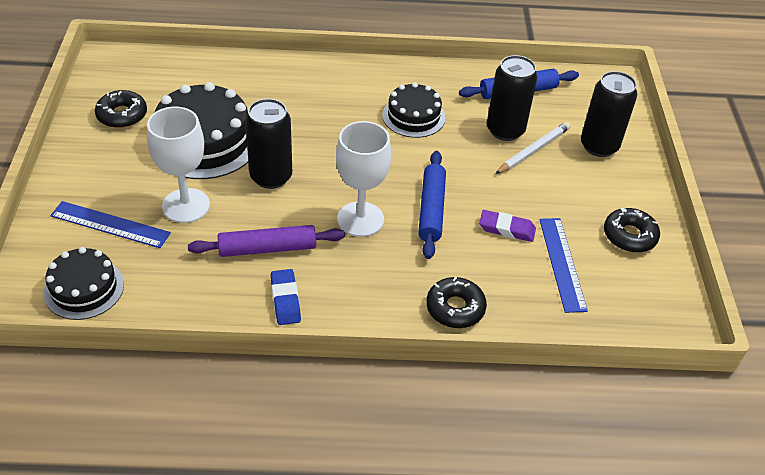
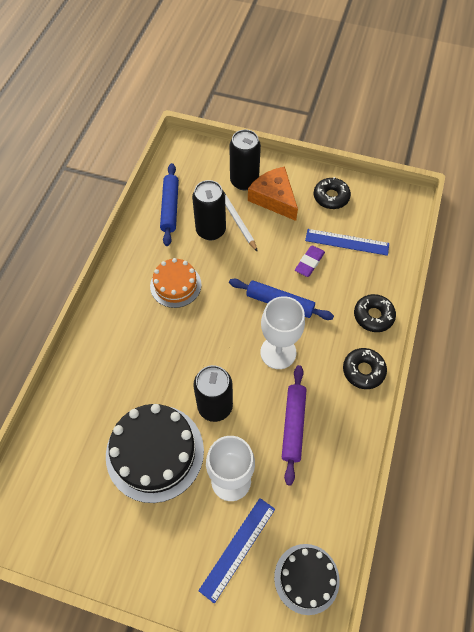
camera: 70 degrees left, 15 degrees up
black donut [95,90,147,128] -> black donut moved to [343,348,387,389]
blue eraser [271,269,301,325] -> none
black cake [382,82,445,138] -> orange cake [150,258,201,308]
none -> orange cheese [248,167,298,221]

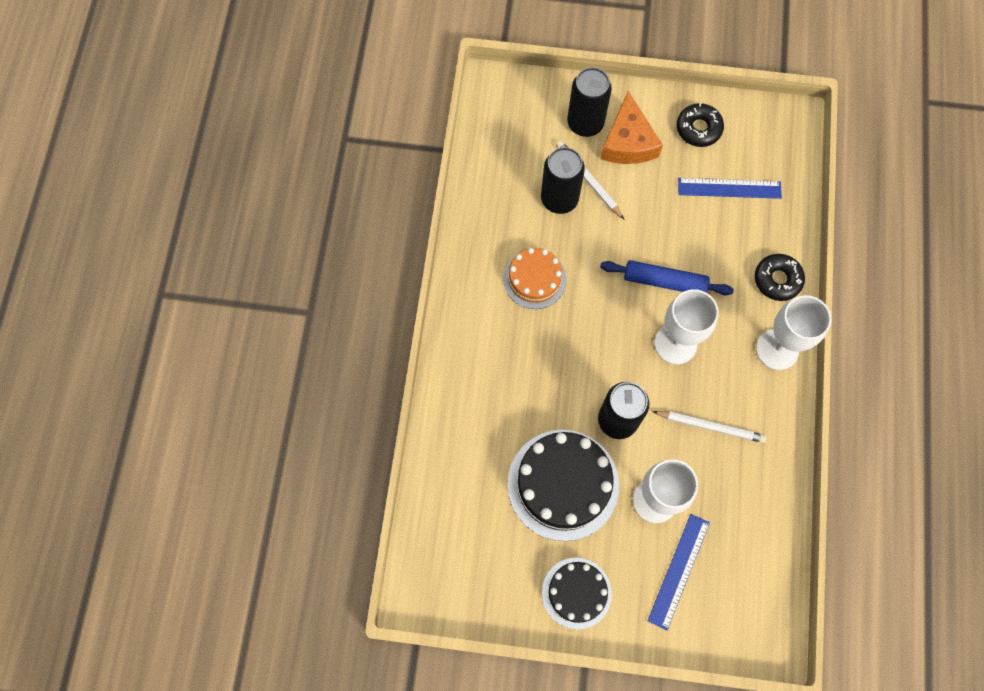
camera: 10 degrees left, 10 degrees up
blue rolling pin [160,163,179,246] -> none
orange cheese [248,167,298,221] -> orange cheese turned 135 degrees counterclockwise [600,91,663,164]
black cake [274,544,339,615] -> black cake moved to [542,558,612,629]
purple rolling pin [282,365,306,485] -> white pencil [652,411,767,443]
purple eraser [295,246,325,277] -> none
black donut [343,348,387,389] -> white goblet [756,295,831,370]

